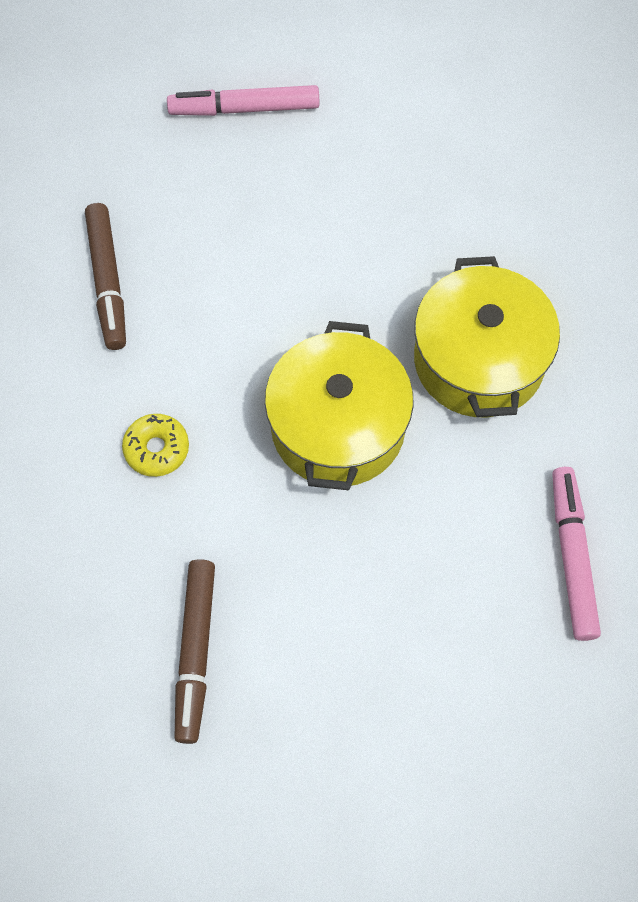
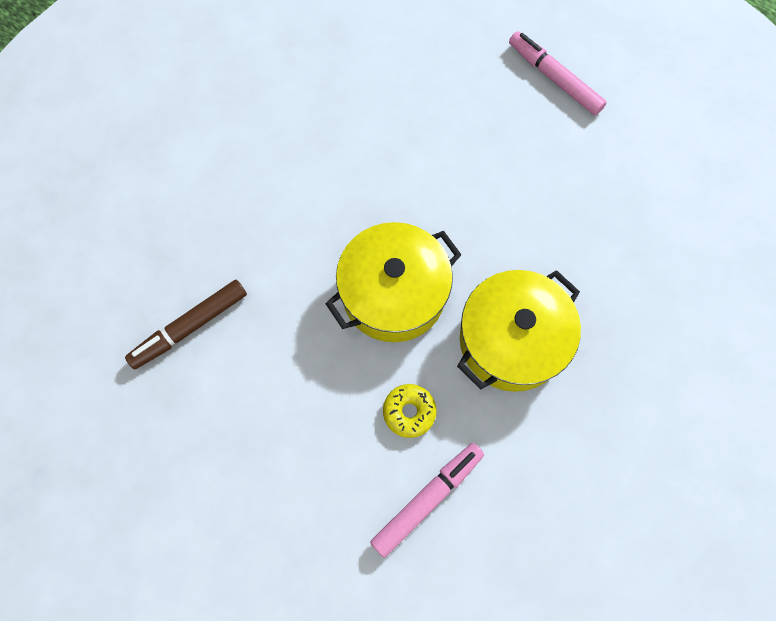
camera: 50 degrees right, 5 degrees up
brown marker [85,203,126,350] -> none
yellow donut [122,414,189,477] -> yellow donut moved to [383,384,436,438]

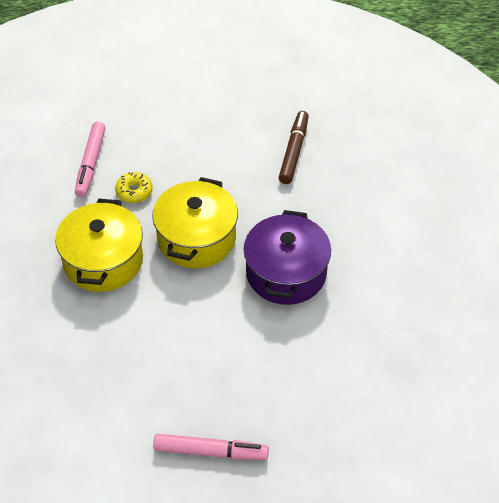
camera: 140 degrees right, 20 degrees down
none -> purple pot [244,210,331,305]

